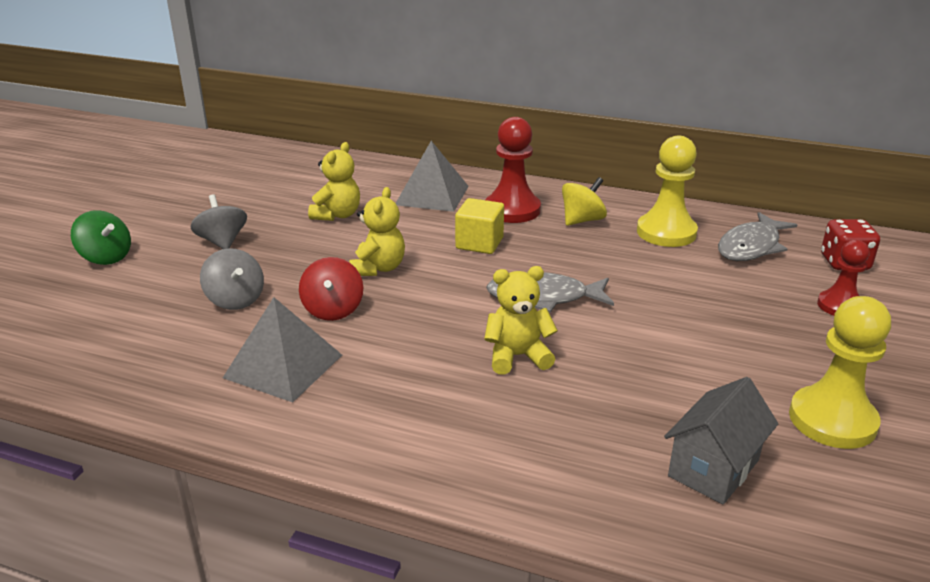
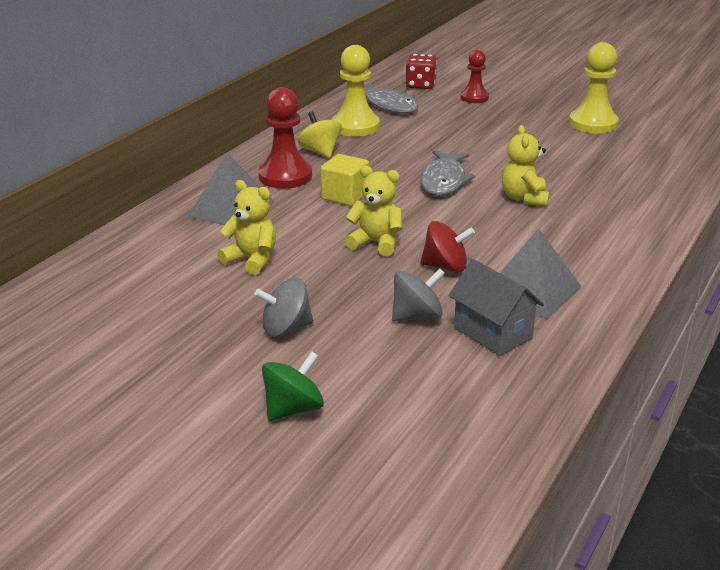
camera: 80 degrees left, 0 degrees up
grey house [664,377,778,505] -> grey house moved to [449,259,544,356]

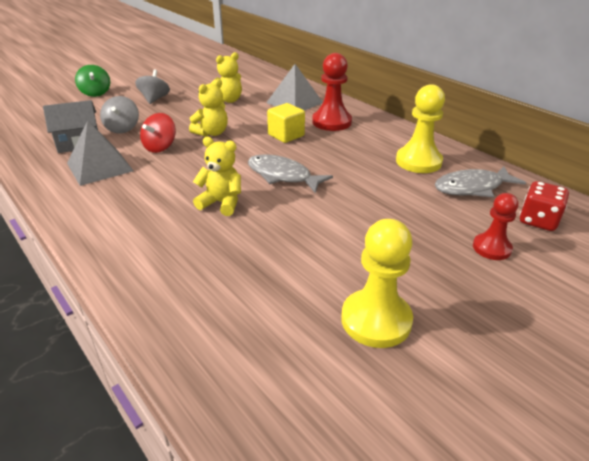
camera: 110 degrees right, 5 degrees up
yellow spinning top [298,112,342,158] -> none

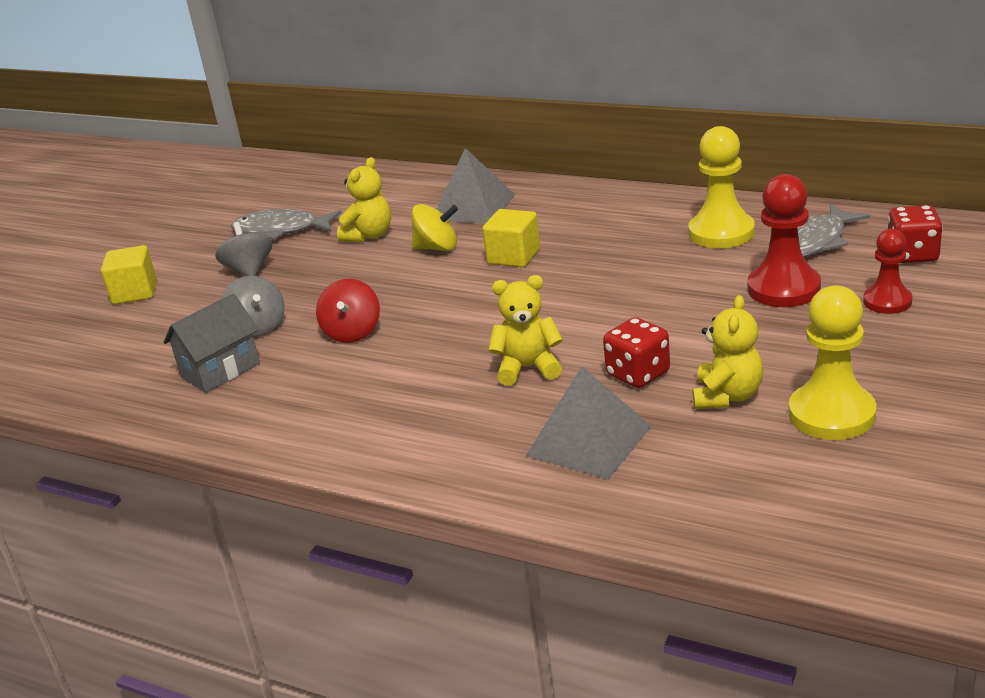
camera: 20 degrees left, 5 degrees down
grey pyramid [67,120,134,186] -> grey pyramid moved to [526,366,651,479]
green spinning top [75,65,110,97] -> yellow cube [101,245,157,304]
yellow teddy bear [189,79,228,137] -> yellow teddy bear moved to [693,295,763,409]
grey fish [248,154,333,193] -> grey fish moved to [231,209,342,240]
red pawn [312,53,352,131] -> red pawn moved to [747,174,821,307]
none -> yellow spinning top [412,204,458,251]
none -> red dice [603,317,670,388]

